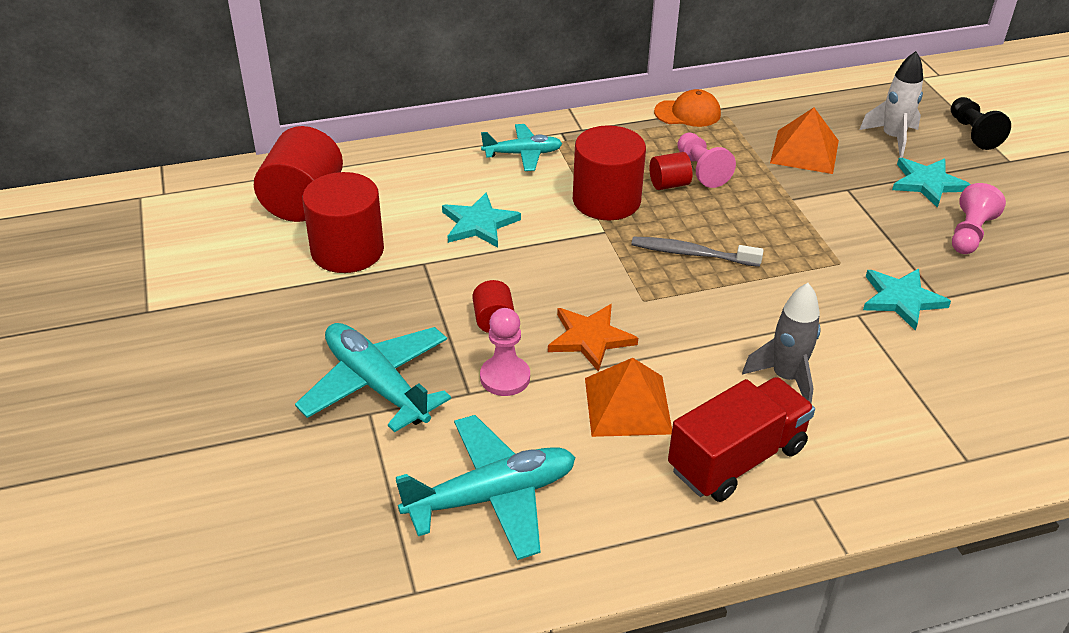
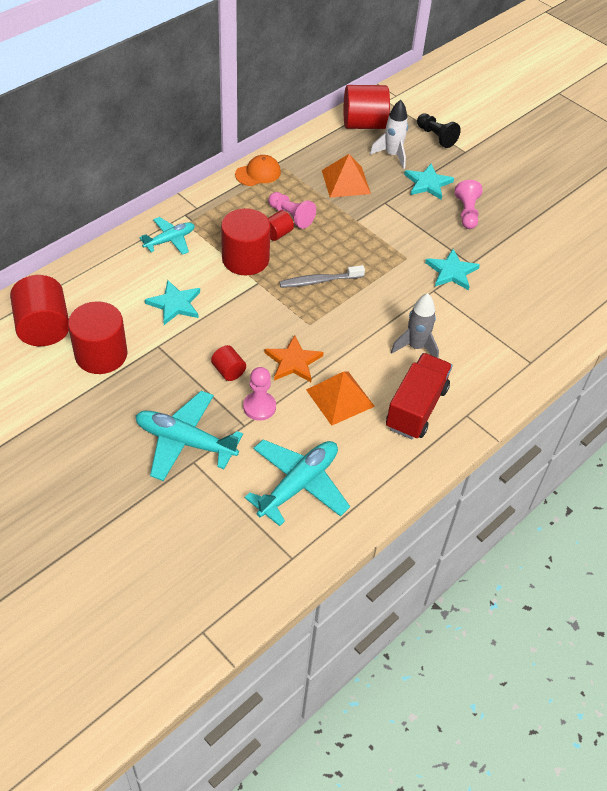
camera: 30 degrees left, 10 degrees up
none -> red cylinder [344,85,390,129]

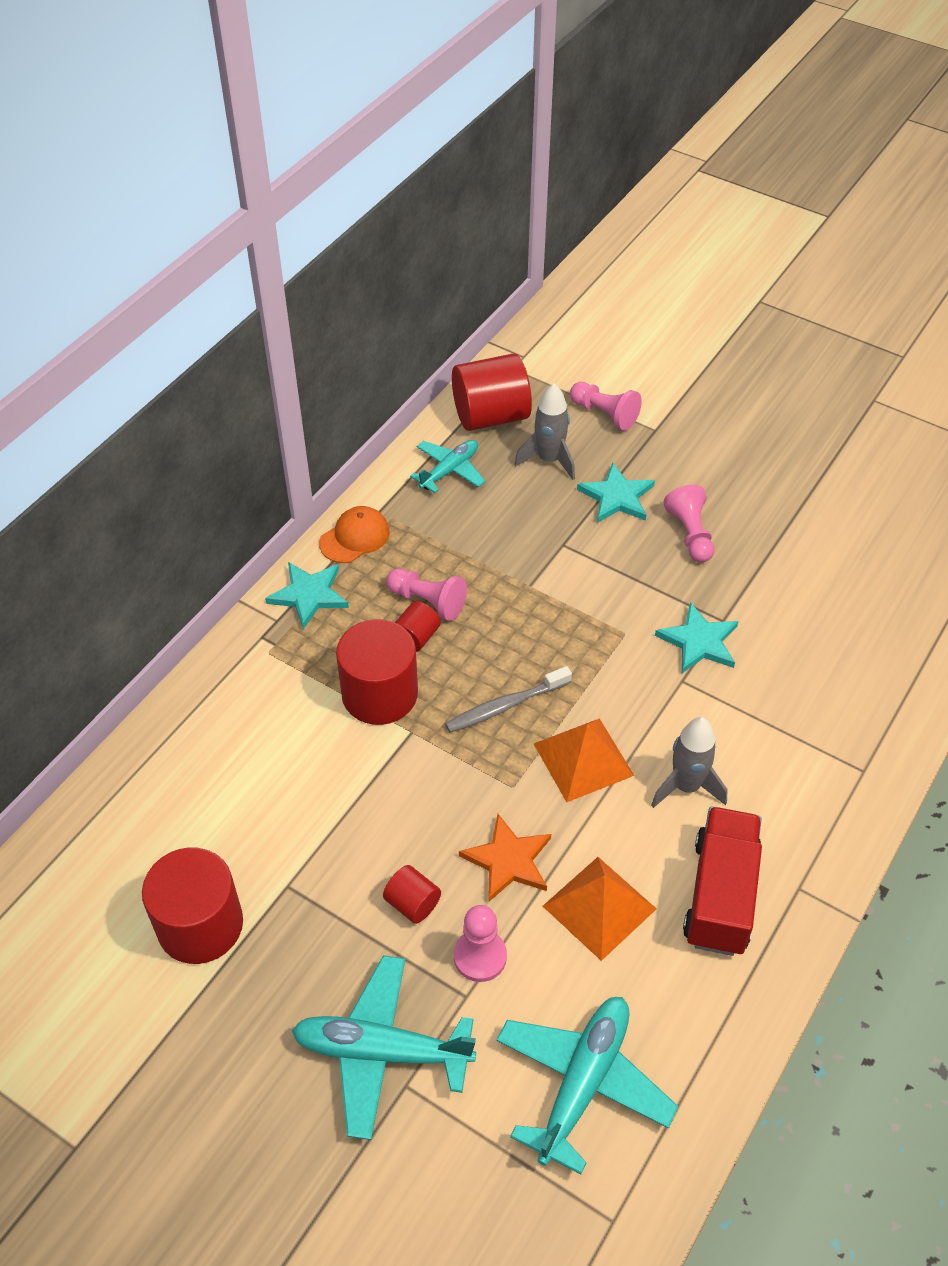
camera: 10 degrees left, 0 degrees up
red cylinder [10,275,69,346] -> none
turquoise plane [139,217,195,255] -> turquoise plane moved to [410,440,486,493]
turquoise star [145,280,200,325] -> turquoise star moved to [265,562,349,629]
orange pyramid [322,154,371,198] -> orange pyramid moved to [534,718,634,802]
white rocket [370,100,408,169] -> grey rocket [514,383,575,480]
black pawn [417,113,461,148] -> pink pawn [570,382,642,431]

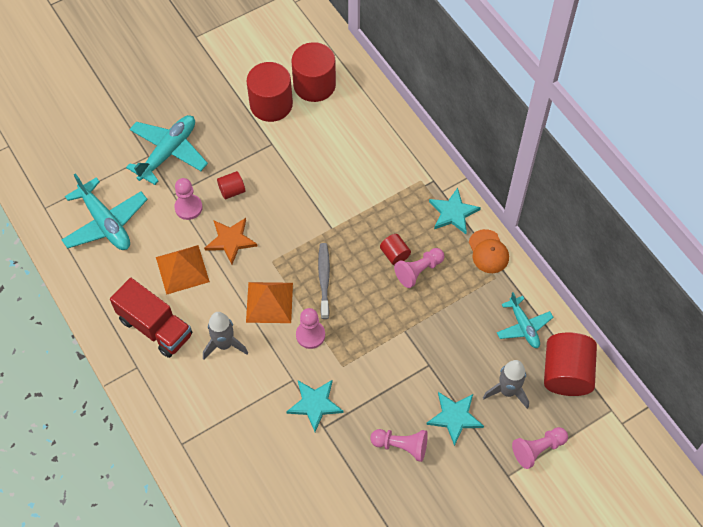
camera: 115 degrees right, 10 degrees up
red cylinder [336,619,418,725] -> red cylinder moved to [292,42,336,102]
none -> pink pawn [296,308,325,349]

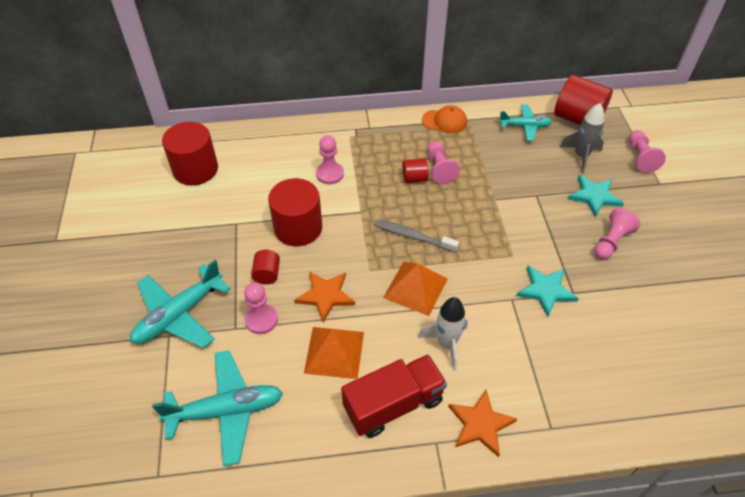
camera: 65 degrees left, 10 degrees down
turquoise plane [126,115,208,185] -> turquoise plane turned 105 degrees counterclockwise [130,259,231,349]
grey rocket [203,312,248,360] -> white rocket [418,297,468,371]
red cylinder [247,62,293,122] -> red cylinder moved to [268,178,322,246]
pink pawn [296,308,325,349] -> pink pawn moved to [316,135,344,184]
turquoise star [429,188,481,234] -> none
none -> orange star [448,390,517,457]

